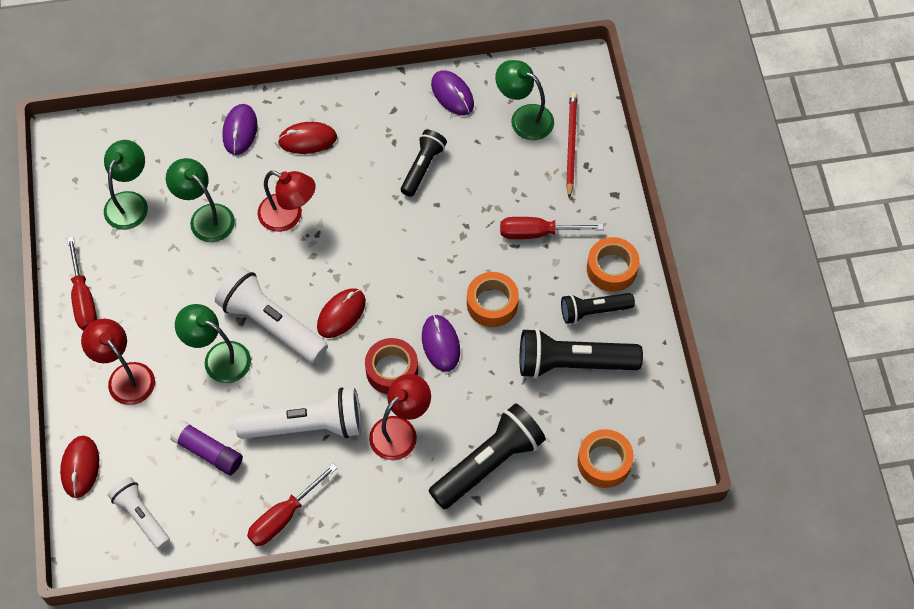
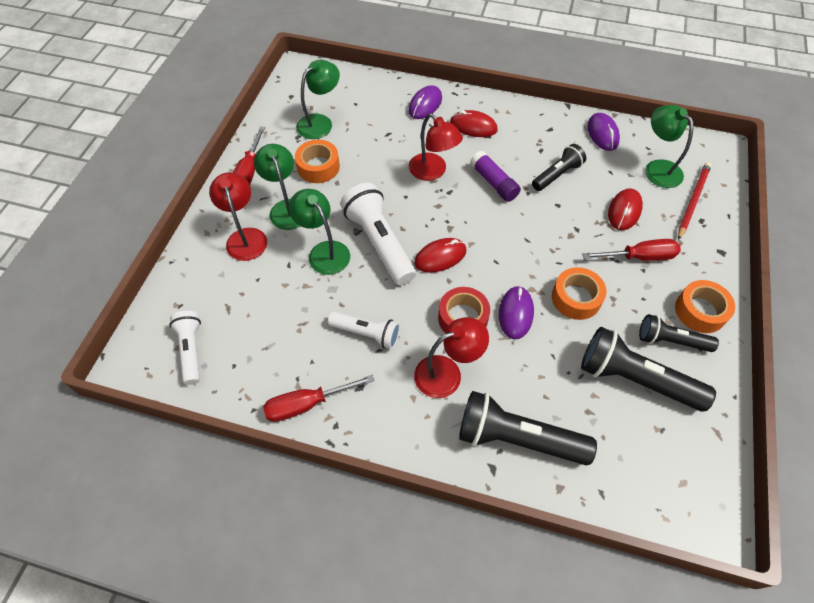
camera: 25 degrees right, 5 degrees down
red mouse [60,436,99,498] -> red mouse moved to [608,188,643,230]
green lamp [166,158,235,242] -> green lamp moved to [254,144,300,230]
purple glue stick [170,420,243,475] -> purple glue stick moved to [470,151,521,202]
white flashlight [235,387,361,439] -> white flashlight [328,311,400,349], size x0.61
black flashlight [429,403,546,509] -> black flashlight turned 150 degrees counterclockwise [459,391,597,465]
red screwdriver [500,217,604,239] -> red screwdriver turned 150 degrees clockwise [582,239,681,261]
orange tape [578,429,634,488] -> orange tape moved to [295,140,340,183]

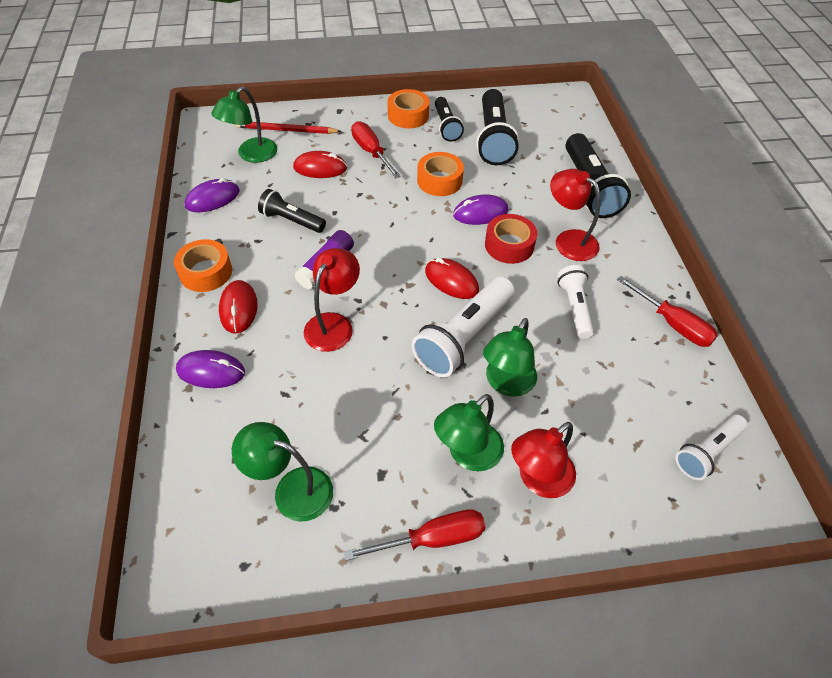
camera: 115 degrees left, 5 degrees down
orange tape [295,140,340,183] -> orange tape moved to [174,239,232,292]

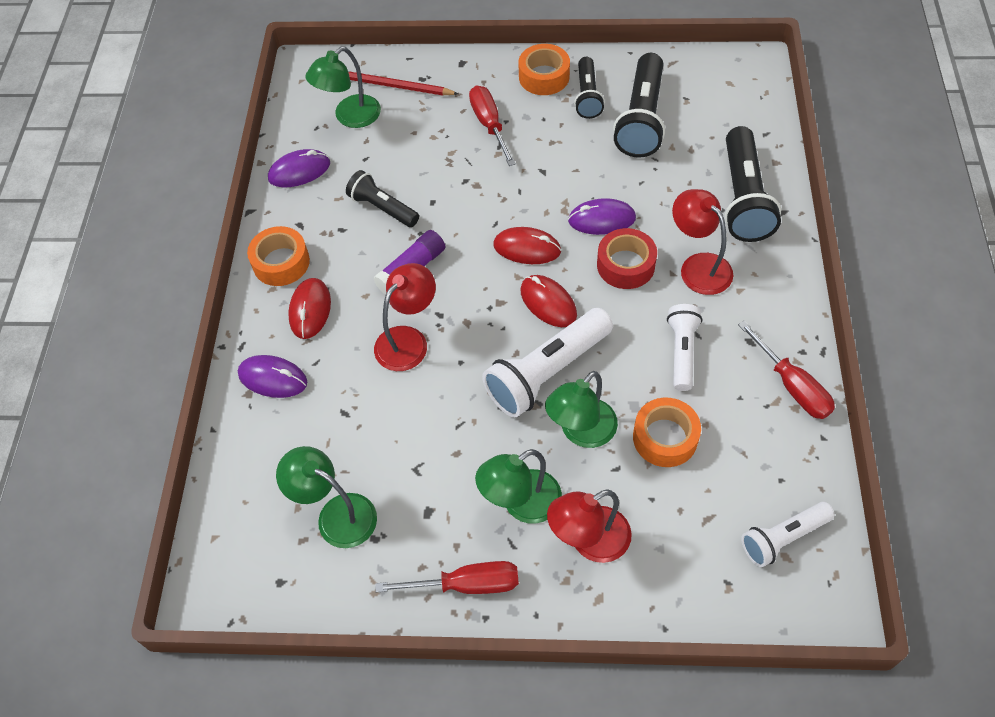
camera: 15 degrees right, 5 degrees up
red mouse [293,151,347,178] -> red mouse moved to [493,227,562,264]
orange tape [417,152,464,196] -> orange tape moved to [633,398,701,467]

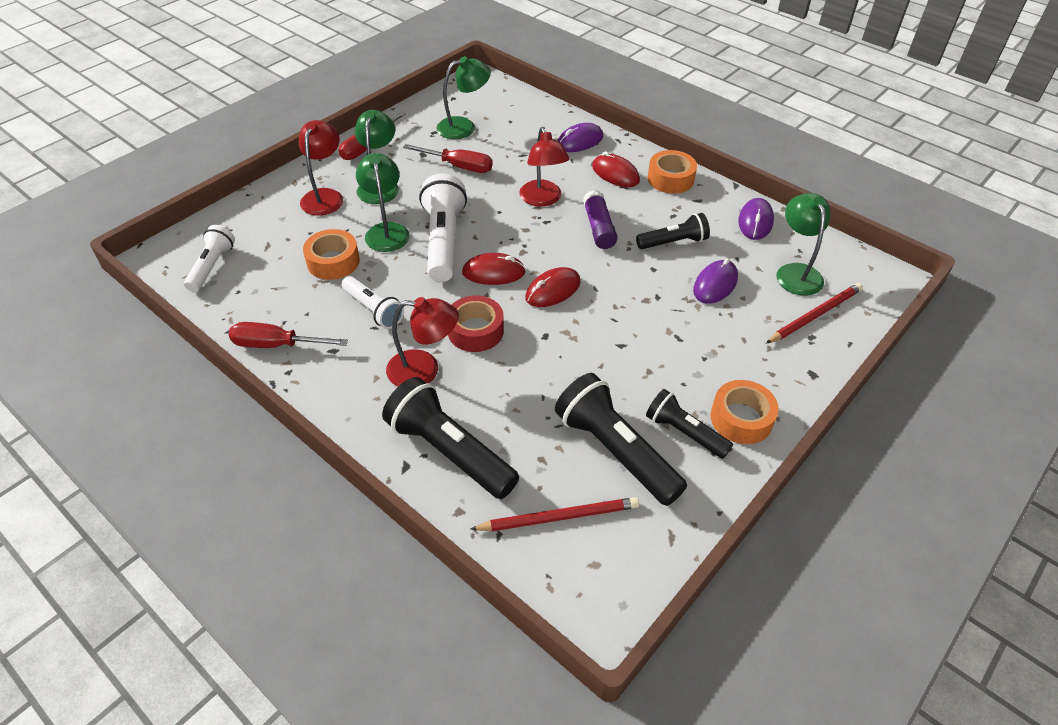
camera: 125 degrees right, 10 degrees down
red screwdriver [469,85,516,166] -> red screwdriver moved to [403,144,493,173]
purple mouse [568,198,636,235] -> purple mouse moved to [693,258,738,304]
none -> red pencil [471,497,639,531]

